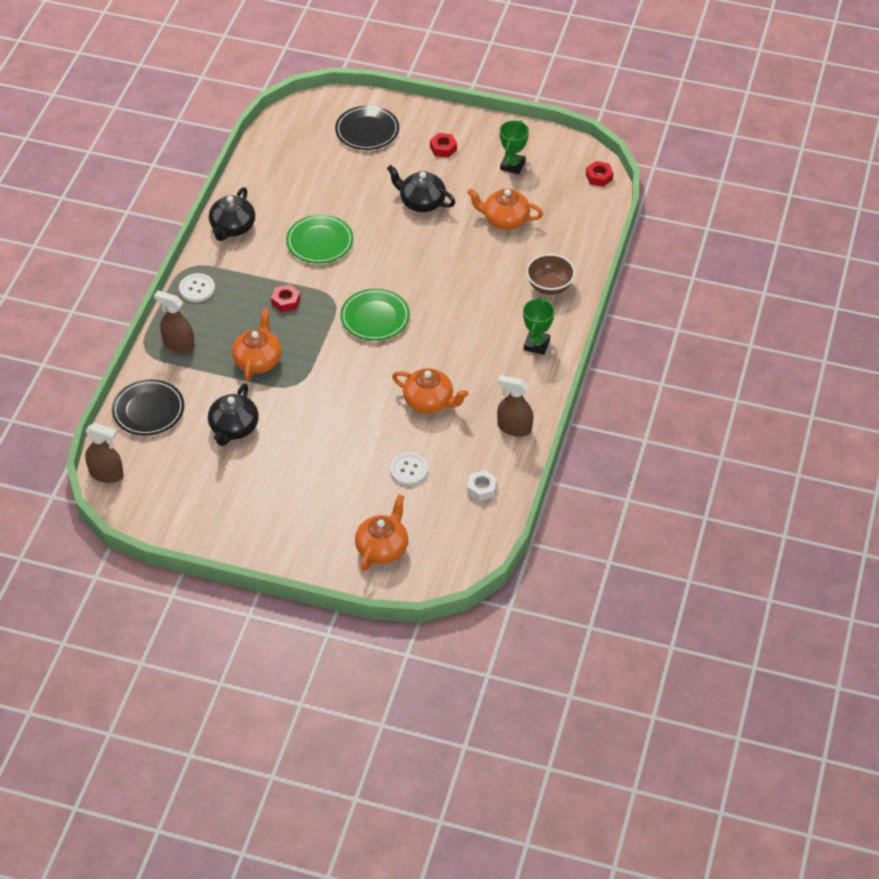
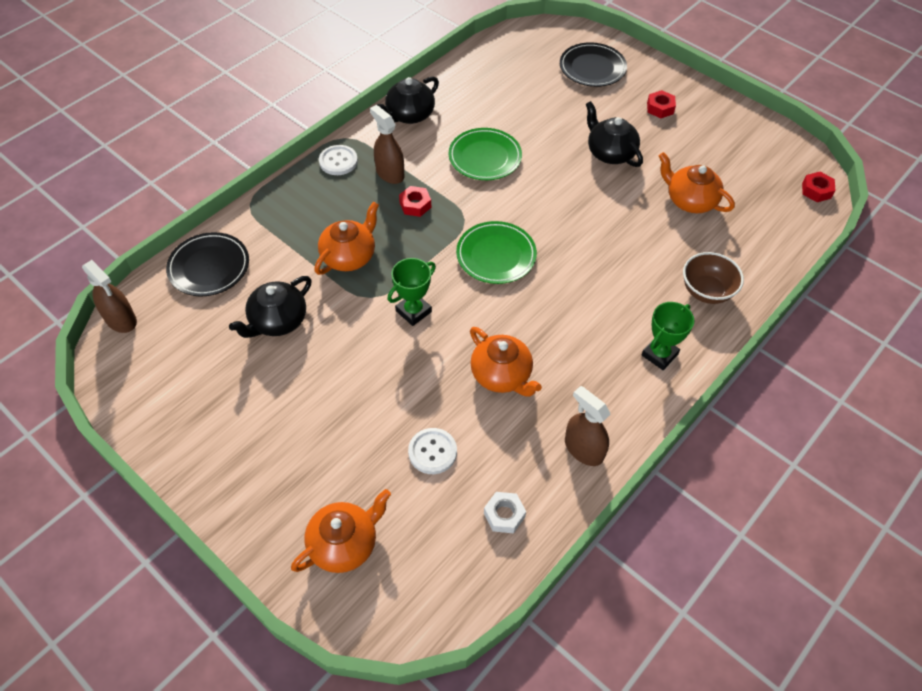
camera: 25 degrees right, 5 degrees up
brown spray bottle [154,291,195,353] -> brown spray bottle moved to [370,105,404,184]
green trophy [500,120,529,174] -> green trophy moved to [388,258,436,326]

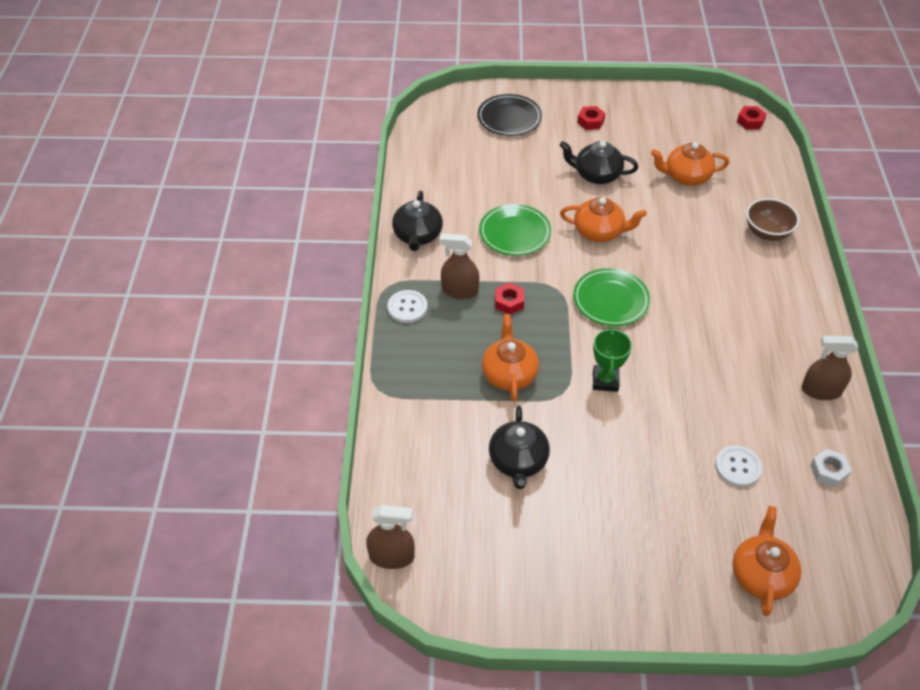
camera: 40 degrees left, 5 degrees down
black plate [166,232,249,296] -> none
orange teapot [470,327,542,397] -> orange teapot moved to [560,197,647,242]
green trophy [642,302,694,370] -> none

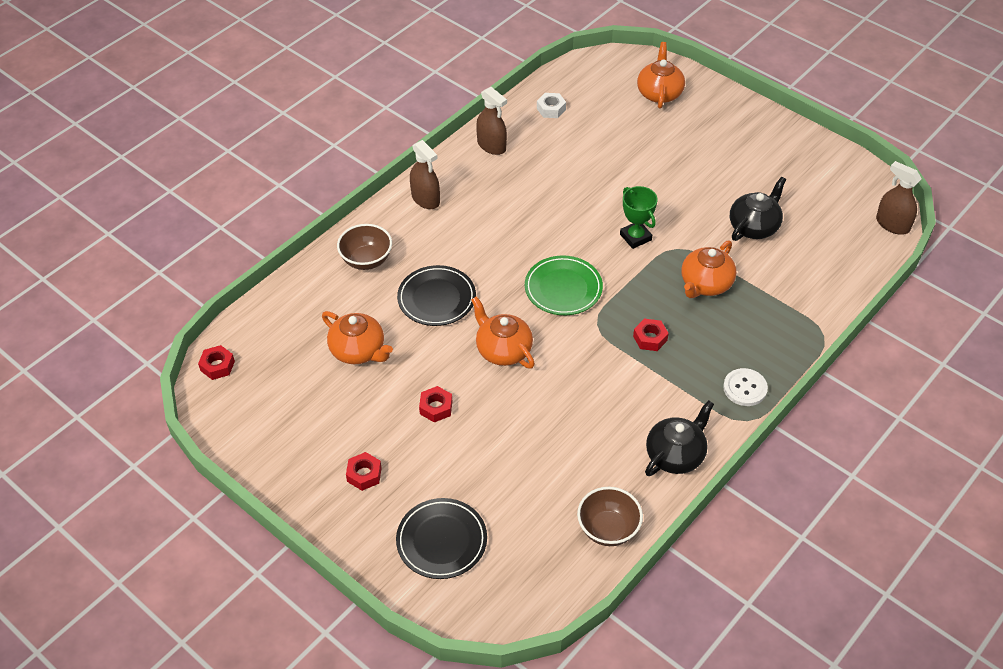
camera: 140 degrees left, 0 degrees up
brown spray bottle [439,234,479,299] -> brown spray bottle moved to [410,140,440,209]
green plate [479,204,551,256] -> none
black teapot [559,141,638,184] -> red nut [419,386,452,422]
green trophy [593,327,632,392] -> green trophy turned 75 degrees counterclockwise [620,186,658,249]
white button [715,445,762,487] -> none
orange teapot [732,506,801,616] -> orange teapot turned 135 degrees clockwise [637,42,685,109]
none -> black plate [397,265,476,326]
none -> brown bowl [577,487,643,546]

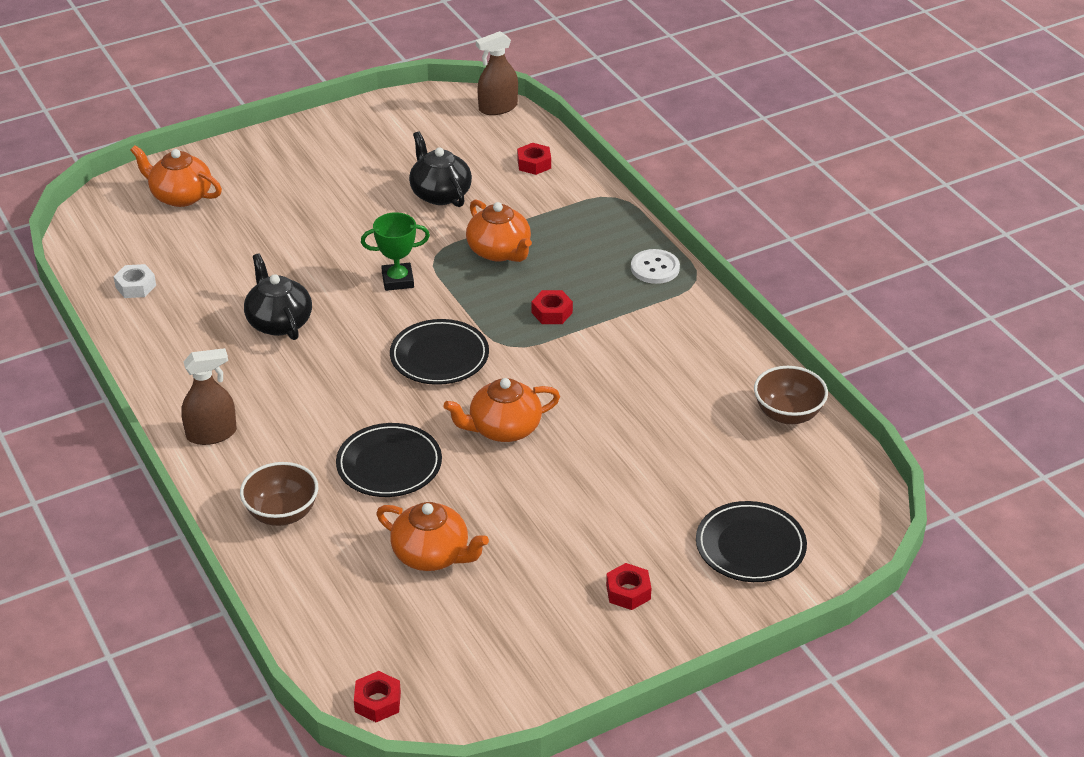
camera: 70 degrees left, 10 degrees down
orange teapot [322,311,393,364] -> orange teapot turned 60 degrees clockwise [376,502,489,571]
red nut [419,386,452,422] -> red nut moved to [517,143,551,175]
brown spray bottle [476,87,507,155] -> none
green plate [525,255,603,315] -> black plate [390,319,489,385]
black teapot [645,400,714,476] -> black teapot moved to [244,253,312,340]

